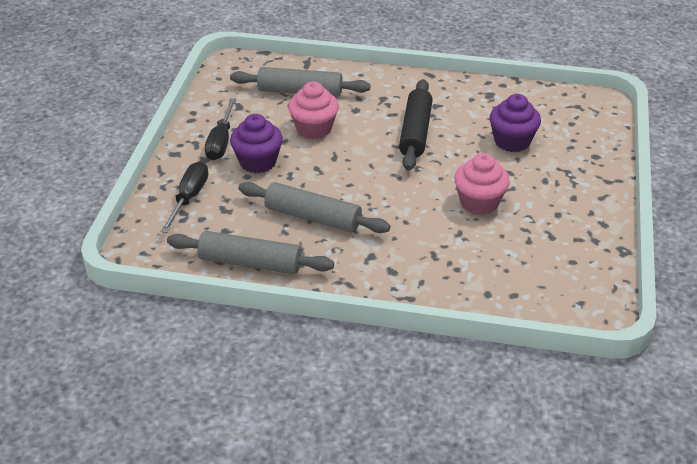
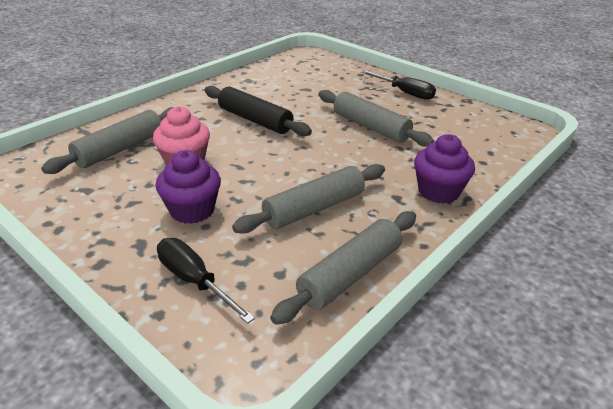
camera: 60 degrees left, 5 degrees down
black screwdriver [205,98,236,160] -> black screwdriver moved to [361,70,436,100]
pink cupcake [454,153,510,215] -> grey rolling pin [319,90,434,147]
purple cupcake [490,94,541,152] -> purple cupcake moved to [414,134,475,204]

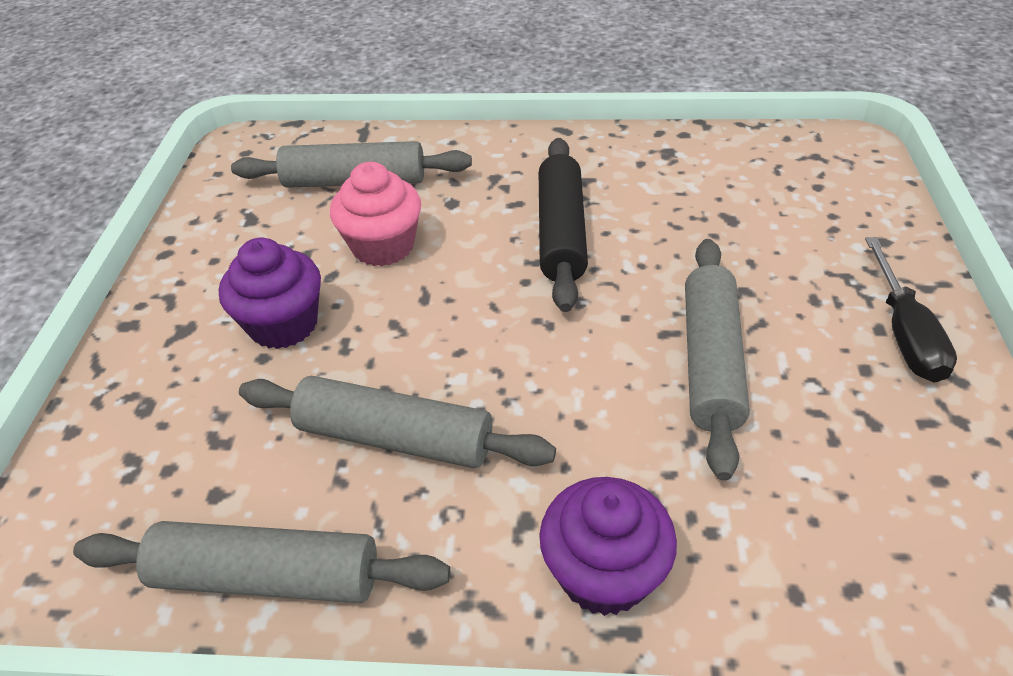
camera: 55 degrees right, 10 degrees up
black screwdriver [157,238,255,324] -> none

